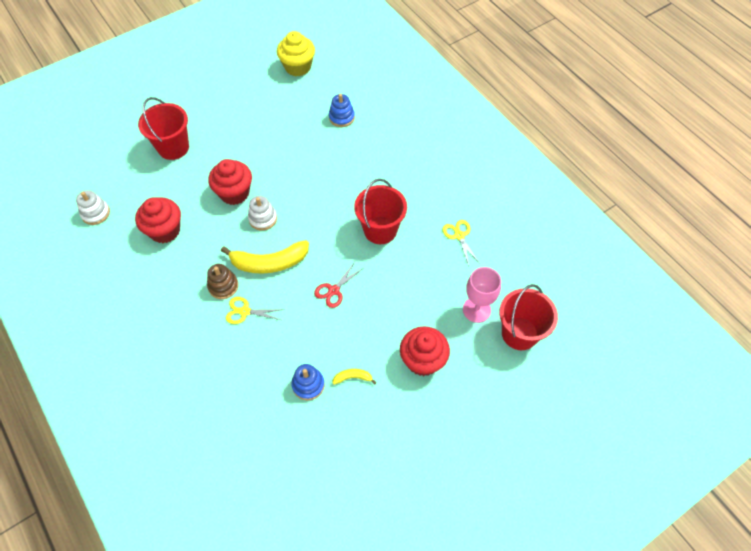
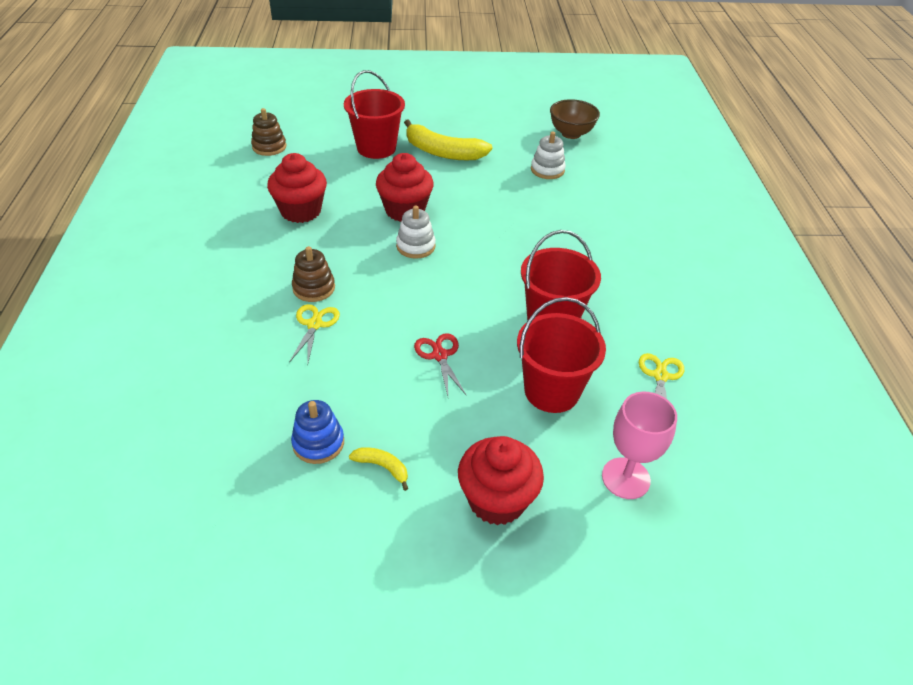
camera: 30 degrees right, 15 degrees down
white stacking toy [76,190,110,225] -> white stacking toy moved to [531,132,566,179]
yellow banana [221,240,309,274] -> yellow banana moved to [404,119,492,160]
yellow scissors [226,297,284,324] -> yellow scissors turned 60 degrees clockwise [289,304,340,365]
yellow cupcake [277,31,315,76] -> brown bowl [550,99,600,139]
red scissors [314,263,362,308] -> red scissors turned 90 degrees clockwise [414,333,467,396]
blue stacking toy [329,94,355,127] -> none
red bucket [500,284,558,350] -> red bucket moved to [517,297,606,413]
none -> brown stacking toy [251,108,286,156]

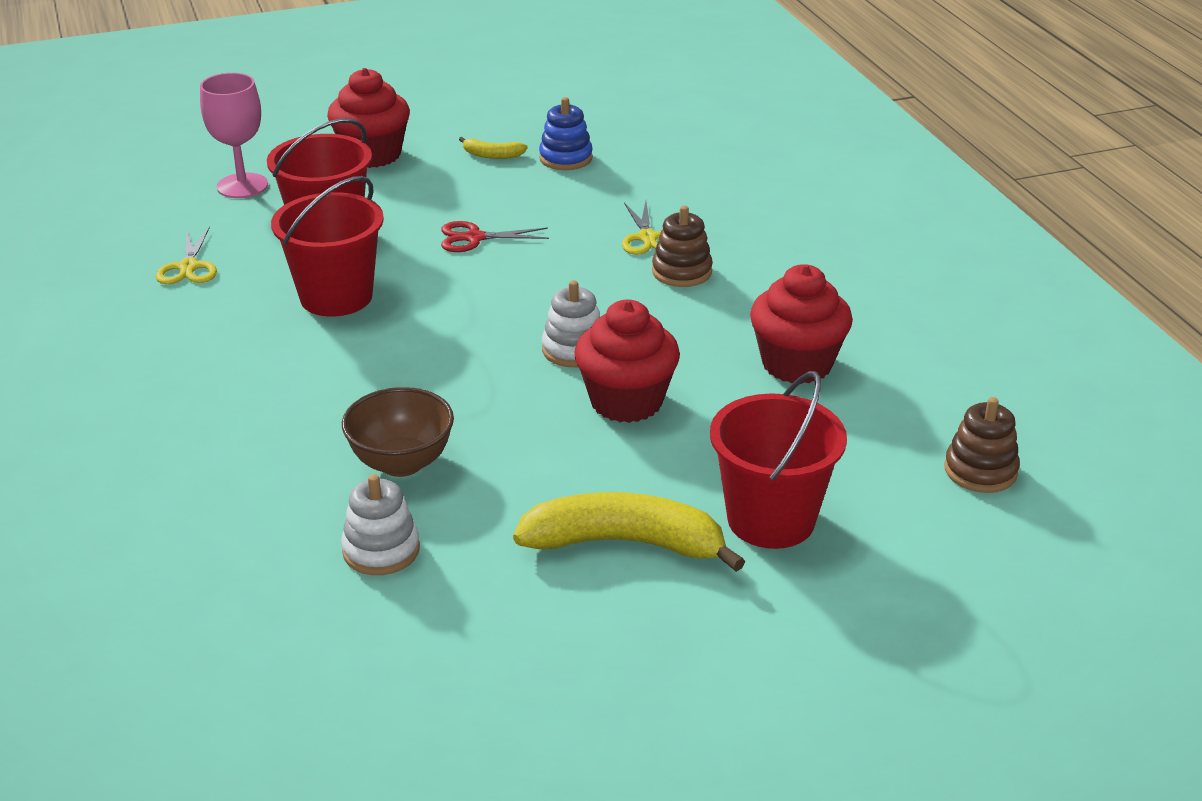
camera: 165 degrees right, 10 degrees down
red scissors [414,333,467,396] -> red scissors turned 120 degrees clockwise [441,221,549,252]
brown bowl [550,99,600,139] -> brown bowl moved to [342,387,454,477]

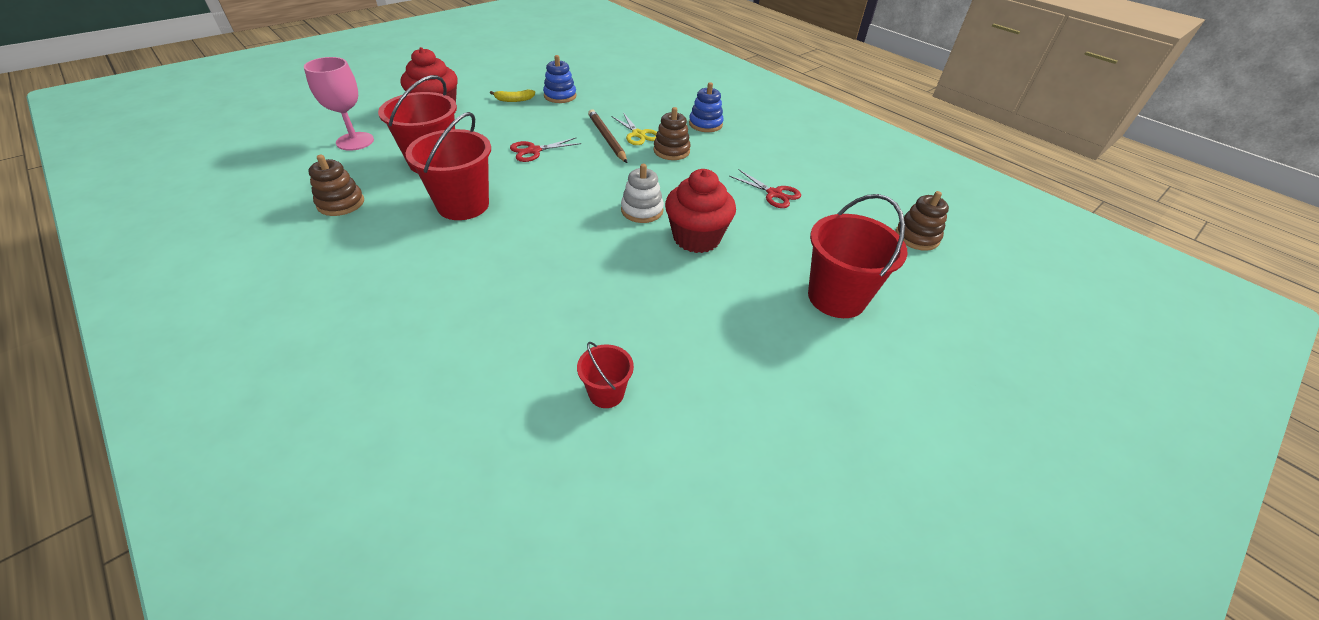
camera: 25 degrees left, 10 degrees up
yellow scissors [156,226,217,284] -> brown stacking toy [309,155,364,216]
white stacking toy [341,474,420,575] -> red bucket [577,342,634,408]
brown bowl [342,387,454,477] -> none
yellow banana [513,492,745,572] -> none
red cupcake [750,264,853,384] -> red scissors [729,169,801,208]
none -> brown pencil [588,109,627,163]
none -> blue stacking toy [689,82,724,132]

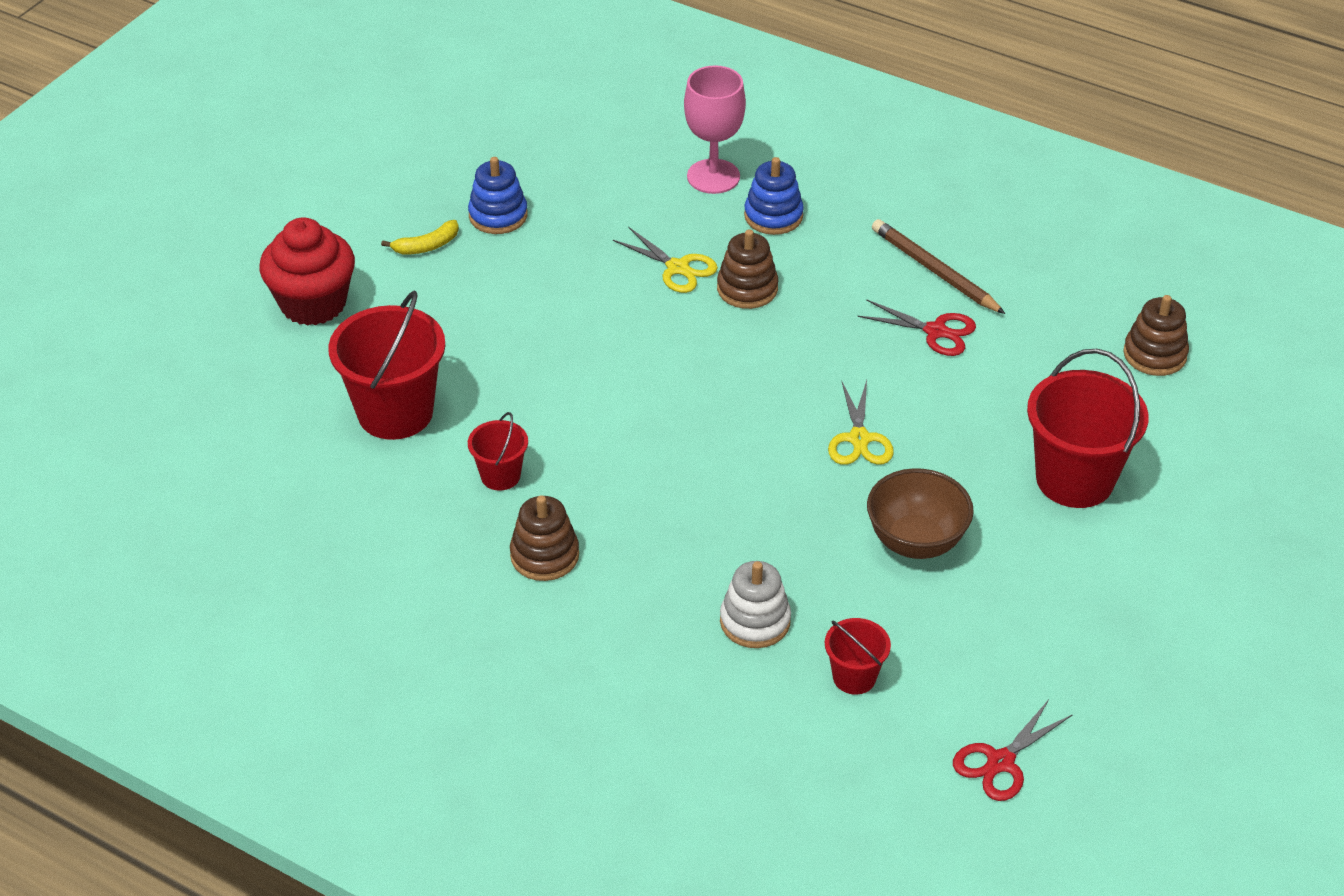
camera: 15 degrees left, 0 degrees up
pink goblet [304,57,374,151] -> pink goblet moved to [684,65,746,194]
brown stacking toy [309,155,364,216] -> brown stacking toy moved to [510,495,579,581]
red bucket [406,112,491,220] -> red bucket [468,412,528,491], size x0.51
red scissors [510,138,582,162] -> red scissors moved to [953,700,1073,801]
brown pencil [588,109,627,163] -> brown pencil moved to [872,219,1005,314]
white stacking toy [621,164,664,223] -> white stacking toy moved to [720,561,791,648]
red cupcake [665,169,736,253] -> yellow scissors [828,380,894,465]
none -> brown bowl [867,468,974,559]

